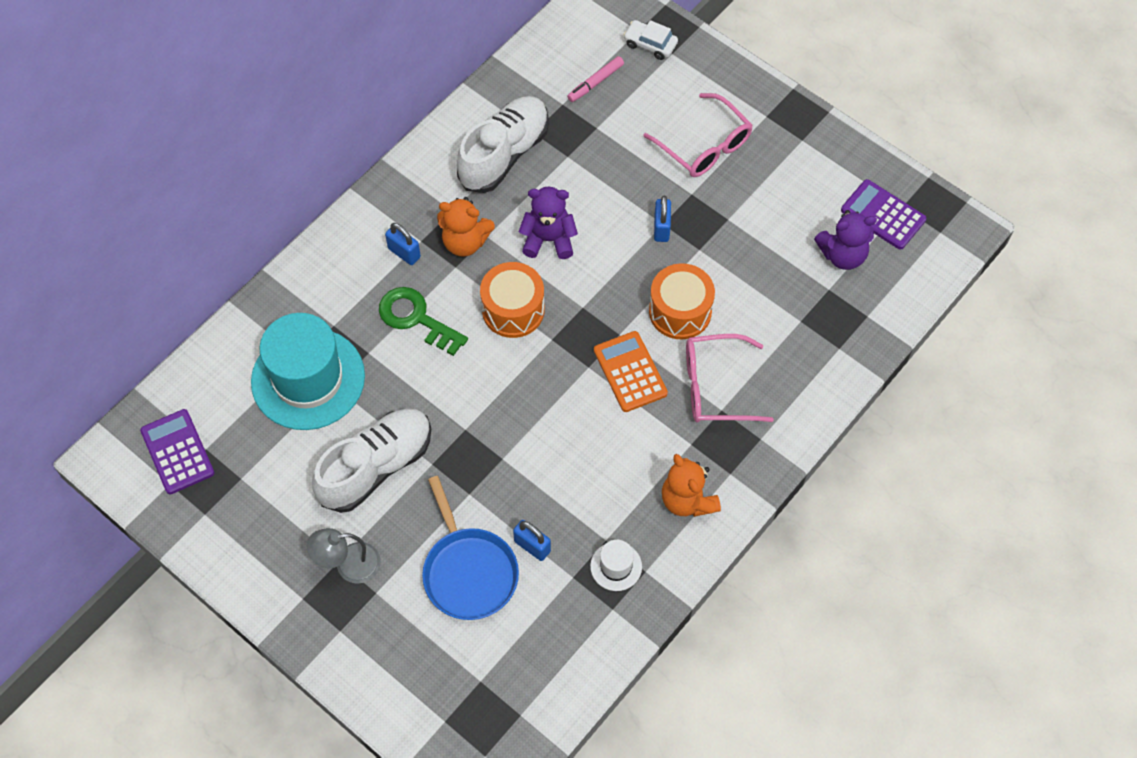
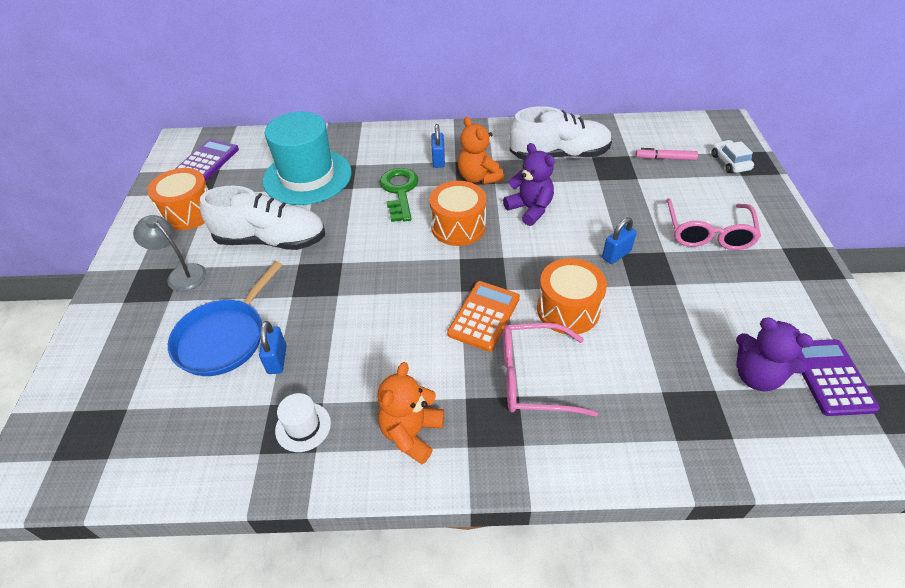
camera: 50 degrees right, 15 degrees down
pink glasses [686,334,774,423] -> pink glasses turned 45 degrees counterclockwise [503,323,598,417]
none -> orange drum [148,168,208,230]

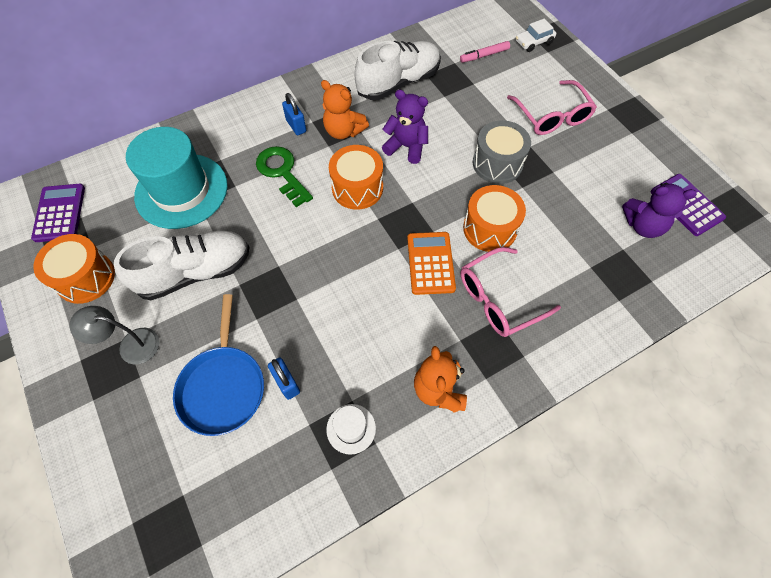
camera: 30 degrees left, 15 degrees up
blue padlock [602,218,637,264] -> grey drum [473,120,531,184]
white car [712,140,754,173] -> white car turned 75 degrees counterclockwise [515,19,556,52]

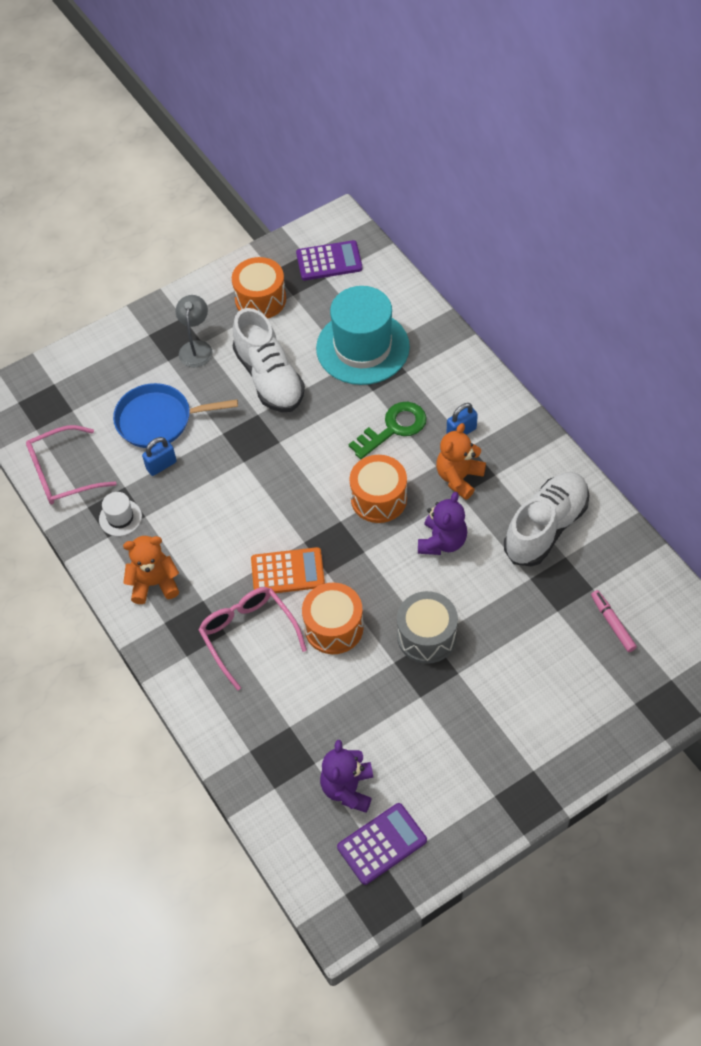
camera: 90 degrees right, 5 degrees down
white shoe [354,41,441,100] -> white shoe turned 105 degrees counterclockwise [504,472,589,566]
pink glasses [507,80,597,135] -> pink glasses moved to [26,425,117,505]
white car [515,19,556,52] -> none

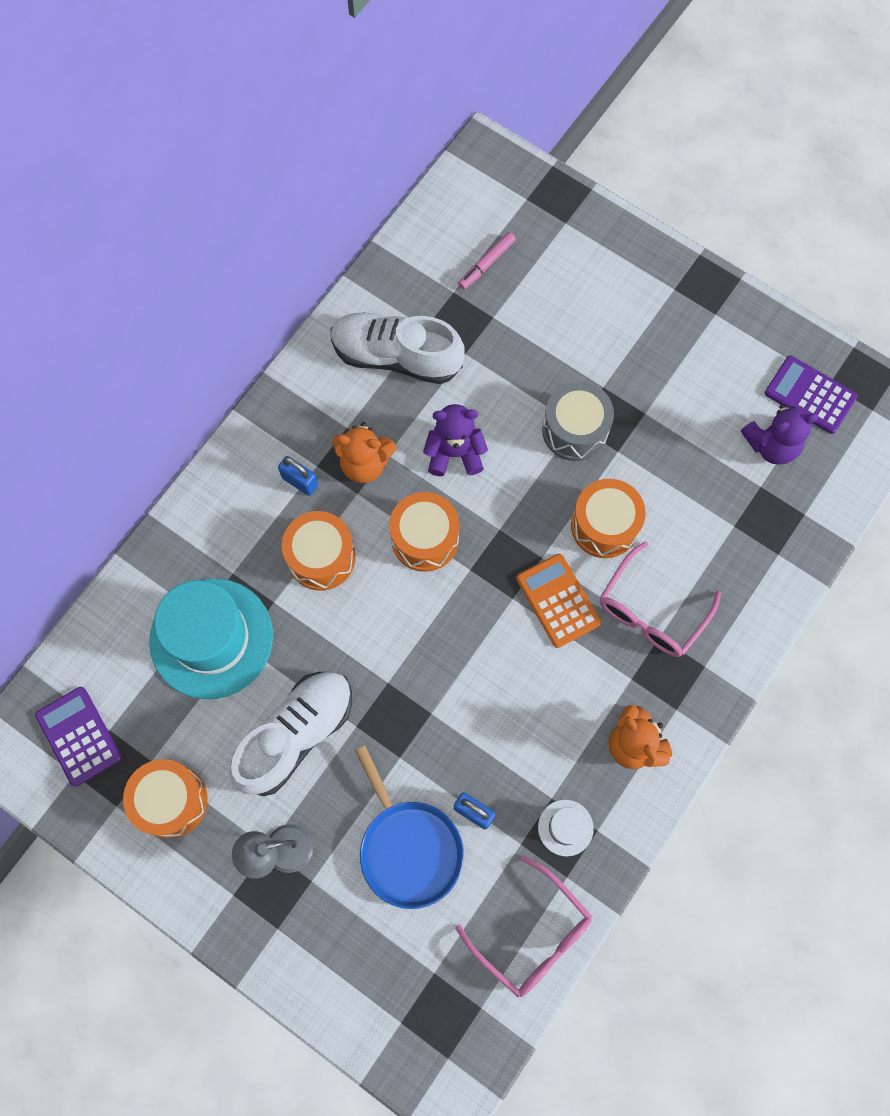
camera: 115 degrees left, 15 degrees up
green key [349,402,427,459] -> orange drum [282,511,356,591]

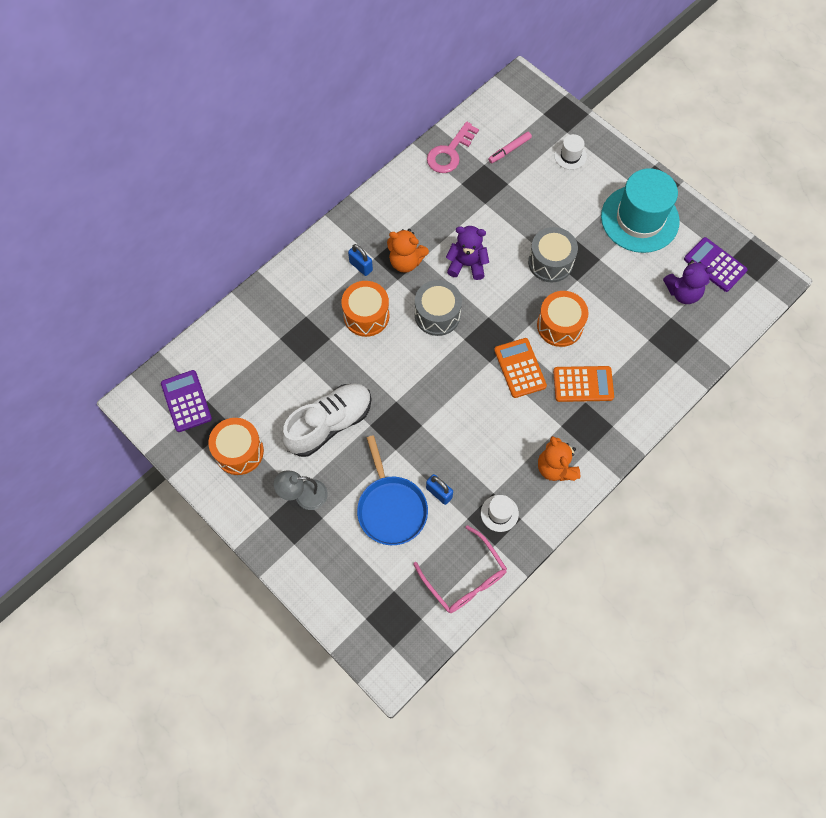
camera: 10 degrees right, 5 degrees down
turquoise hat [149,579,273,699] -> turquoise hat moved to [601,168,680,253]
white shoe [331,312,465,384] -> none
orange drum [389,492,459,572] -> grey drum [415,280,462,336]
pink glasses [600,541,721,657] -> orange calculator [553,366,614,402]
none -> pink key [427,122,479,173]
none -> white hat [554,134,587,170]

